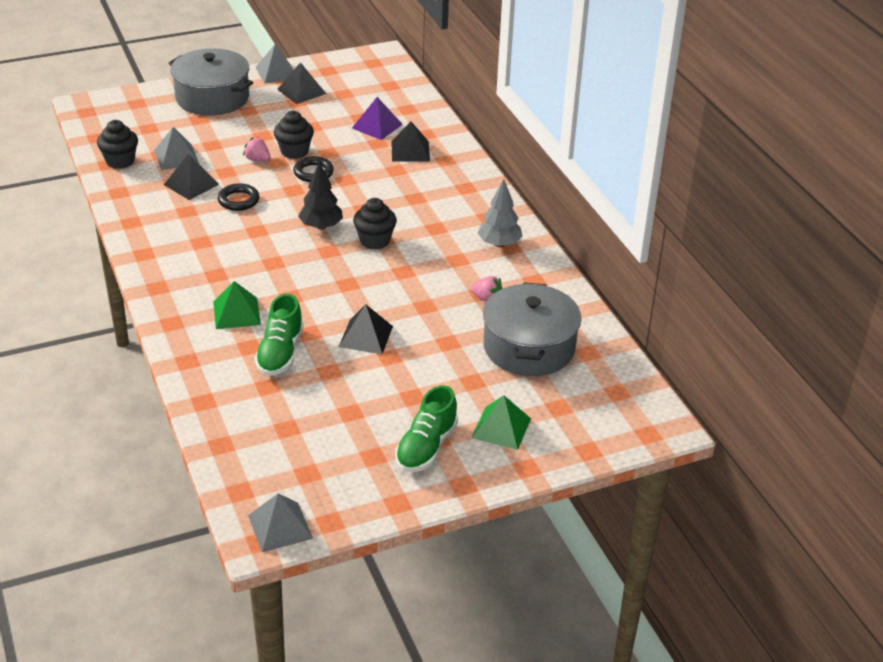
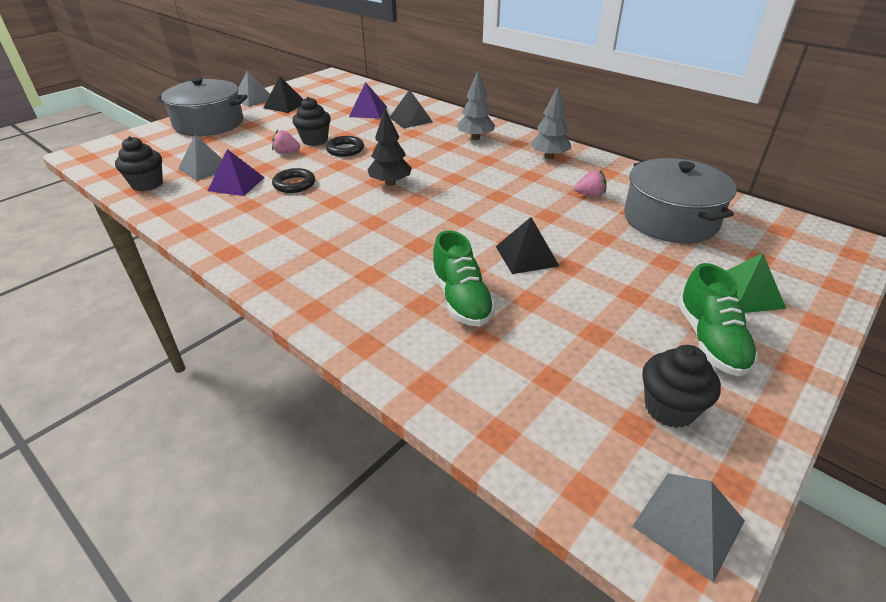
camera: 25 degrees left, 0 degrees up
black pyramid [164,154,219,200] -> purple pyramid [208,149,265,196]
green pyramid [213,281,261,329] -> none
black cupcake [353,198,397,250] -> black cupcake moved to [642,345,721,428]
none -> grey tree [457,71,495,140]

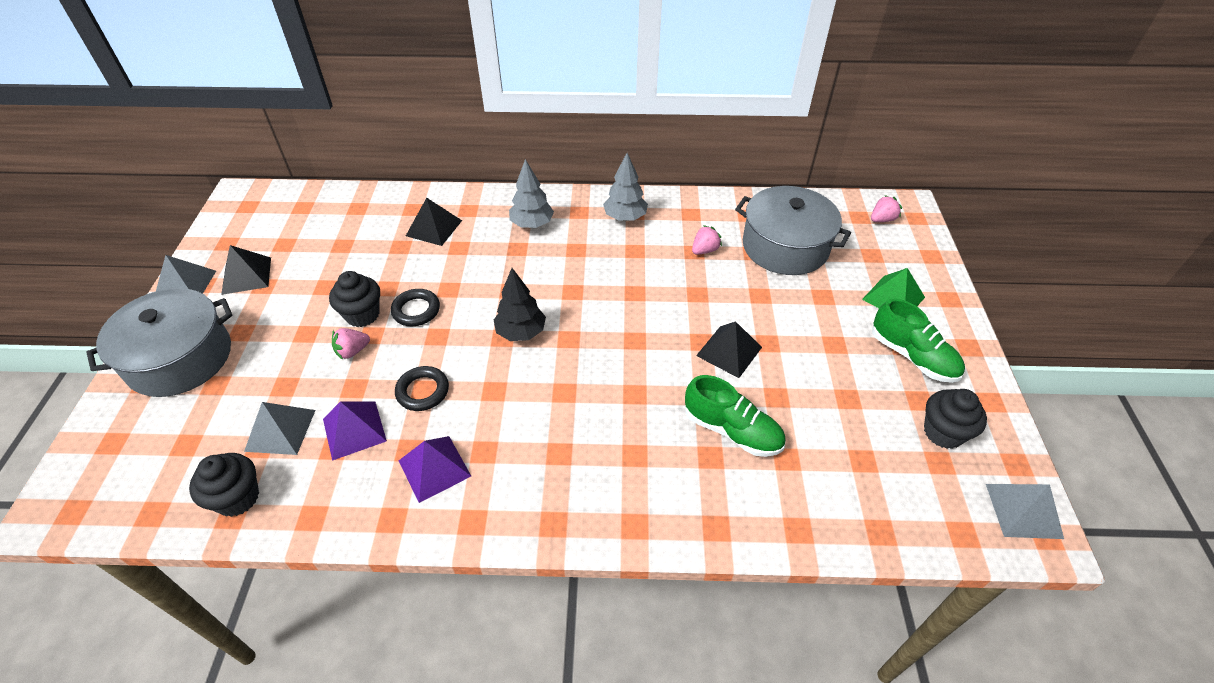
camera: 40 degrees left, 10 degrees up
purple pyramid [349,82,387,119] -> purple pyramid moved to [399,436,471,503]
none -> pink strawberry [871,195,902,222]

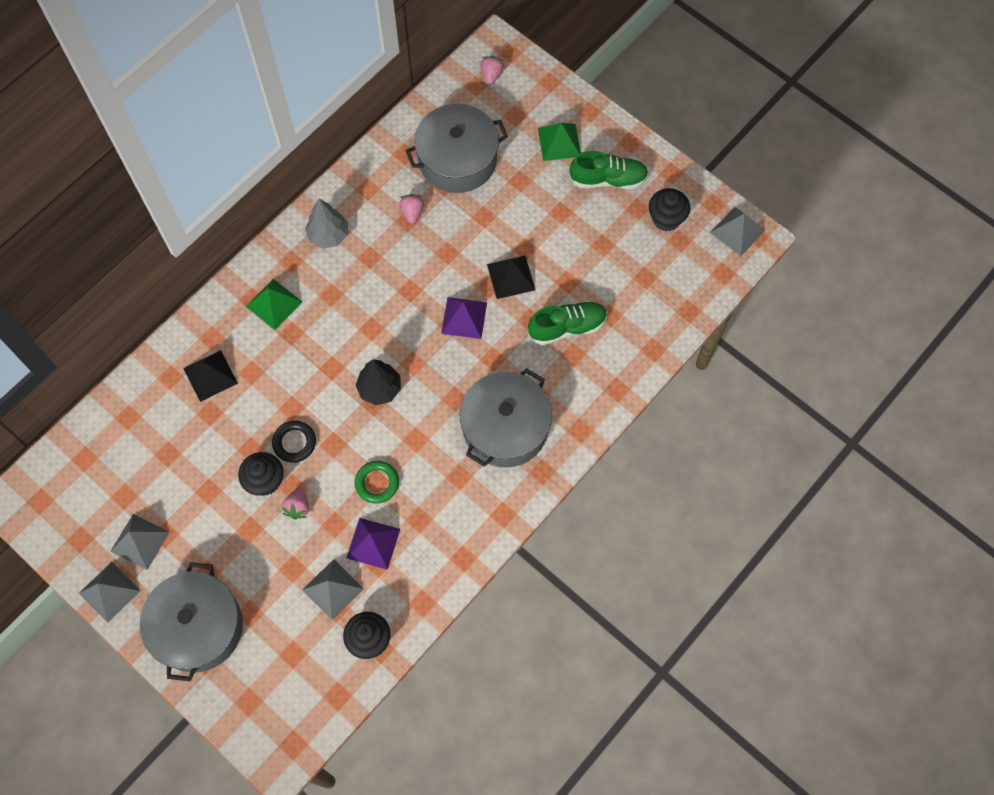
camera: 50 degrees left, 20 degrees up
black pyramid [221,245,271,295] -> grey pyramid [110,514,170,570]
black ring [395,366,449,411] -> green ring [355,461,399,504]
purple pyramid [399,436,471,503] -> purple pyramid moved to [441,297,487,339]
grey tree [509,159,554,228] -> green pyramid [246,279,302,330]
none -> grey pot [460,368,552,467]

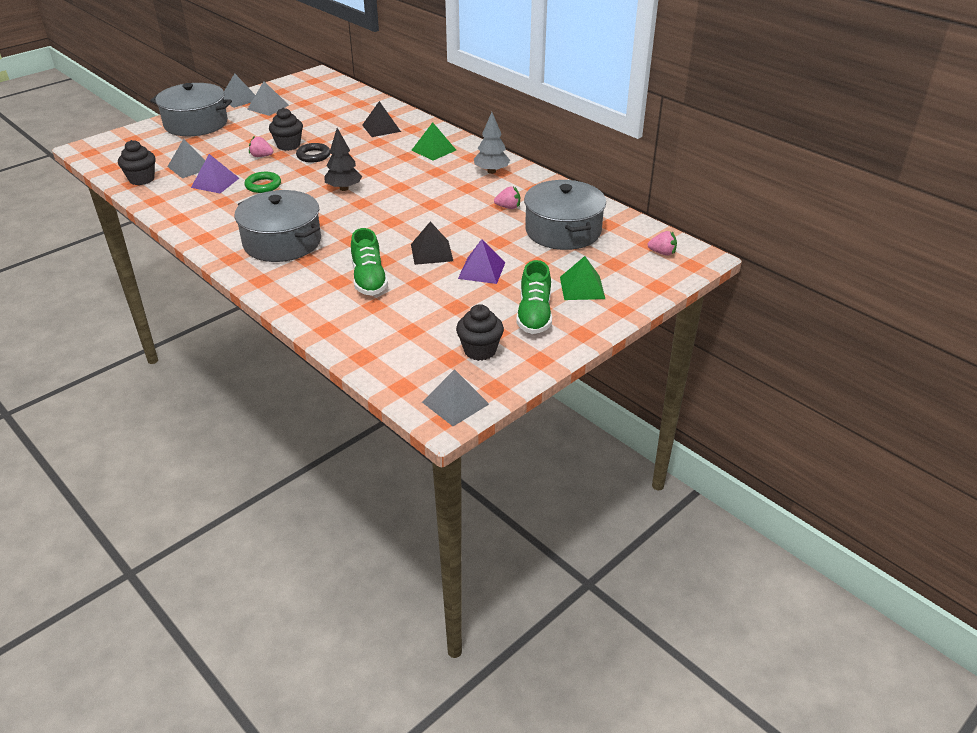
camera: 95 degrees right, 30 degrees down
purple pyramid [441,297,487,339] -> purple pyramid moved to [458,239,506,284]

